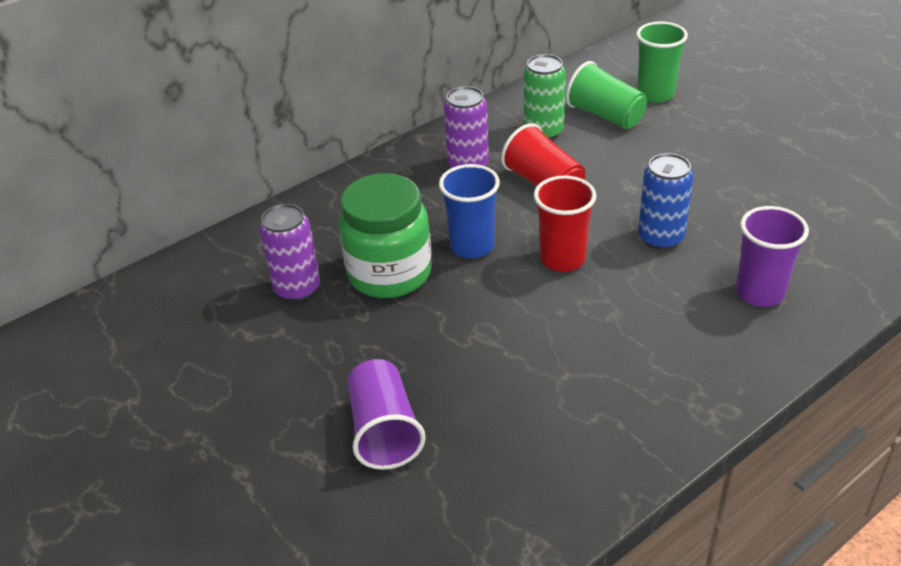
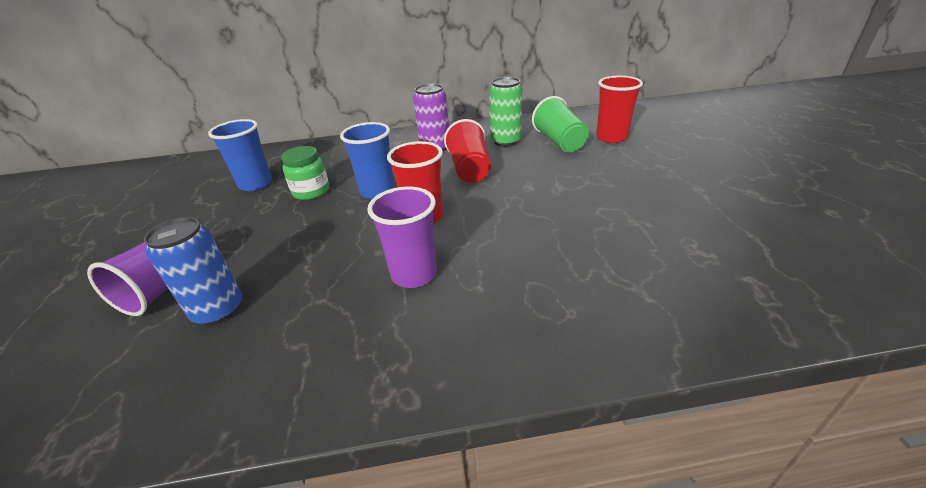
camera: 30 degrees right, 5 degrees down
purple can [259,204,320,301] -> blue cup [208,119,272,191]
green jar [339,173,432,298] -> green jar [281,146,329,200], size x0.58
green cup [636,21,688,103] -> red cup [596,76,643,143]
blue can [638,153,693,250] -> blue can moved to [144,217,242,325]
purple cup [736,206,809,307] -> purple cup moved to [367,186,437,288]

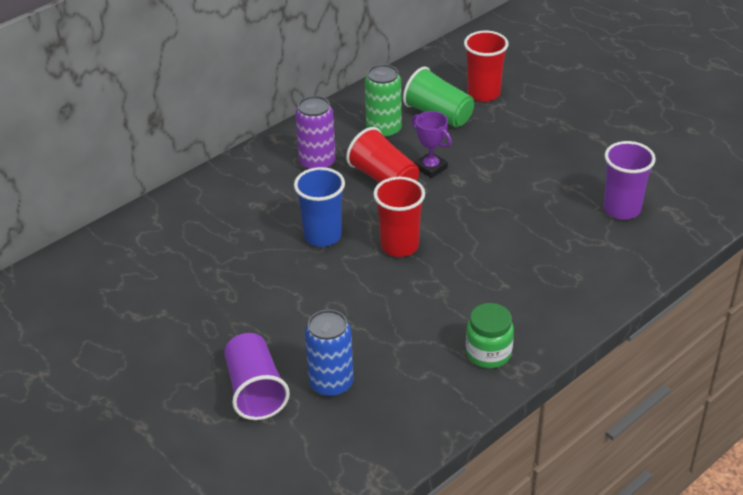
camera: 35 degrees left, 5 degrees up
blue cup [208,119,272,191] -> none
green jar [281,146,329,200] -> green jar moved to [466,303,514,368]
purple cup [367,186,437,288] -> purple cup moved to [603,141,656,220]
none -> purple trophy [412,111,452,178]

